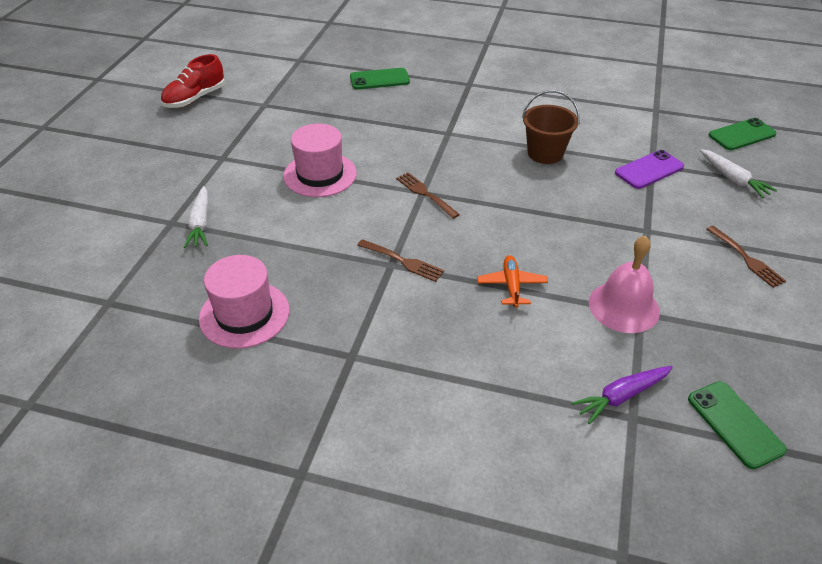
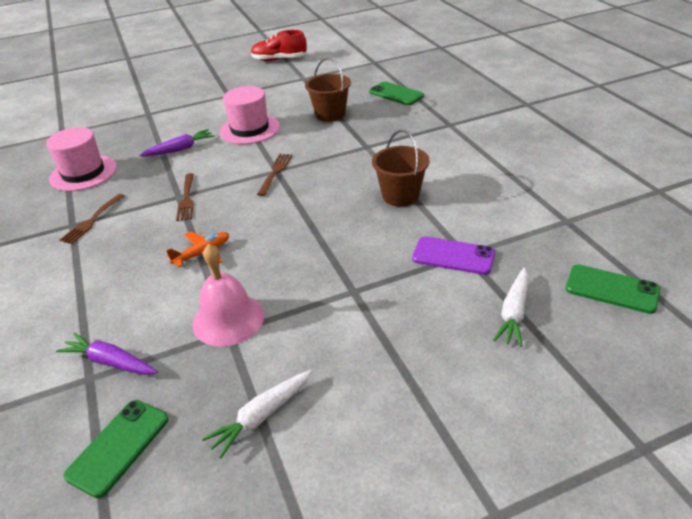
camera: 55 degrees right, 5 degrees down
white carrot [184,186,208,248] -> white carrot moved to [202,370,312,459]
brown fork [706,226,786,288] -> brown fork moved to [60,194,125,244]
none -> purple carrot [139,129,215,157]
none -> brown bucket [305,58,351,122]

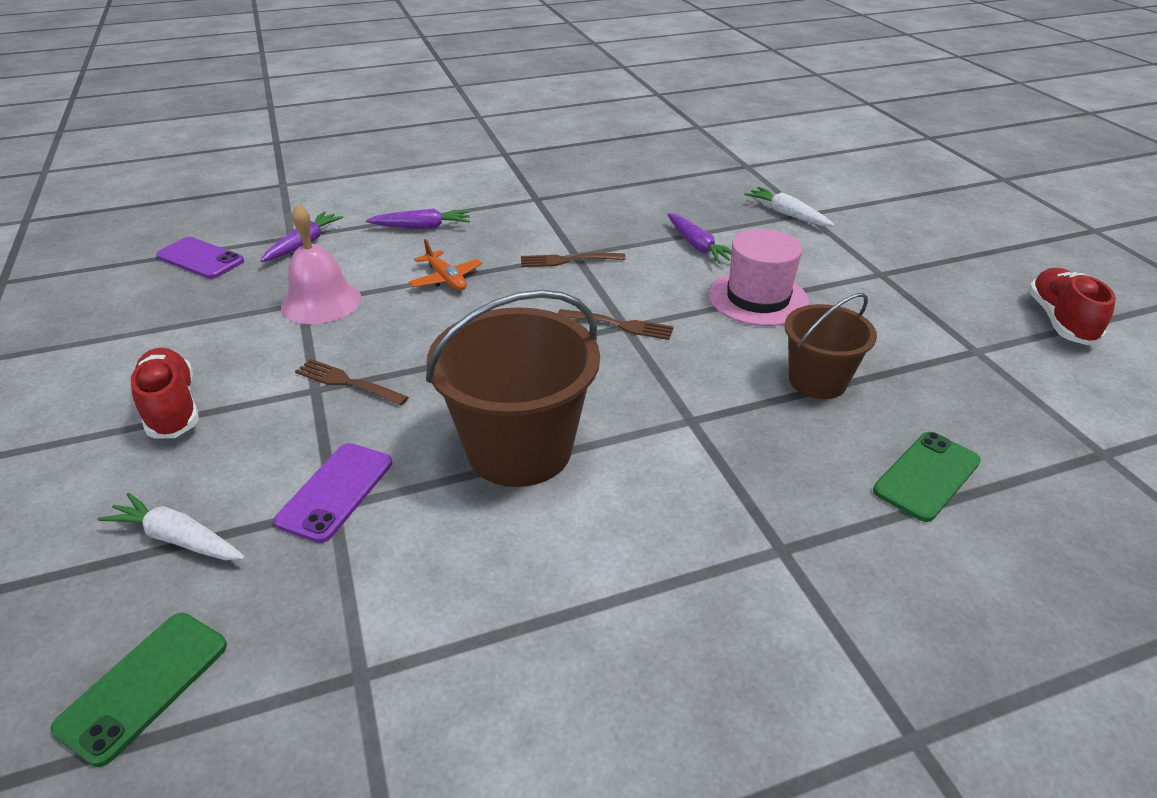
camera: 90 degrees right, 0 degrees up
pink hat [46,127,117,191] -> none
brown fork [60,194,125,244] -> brown fork moved to [295,359,409,406]
green phone [63,400,168,498] -> purple phone [156,237,244,279]
white carrot [202,370,312,459] -> white carrot moved to [744,187,835,226]
brown bucket [372,130,430,207] -> brown bucket [426,290,600,487], size x1.67
none -> red shoe [131,348,199,438]
none -> purple carrot [366,208,470,229]

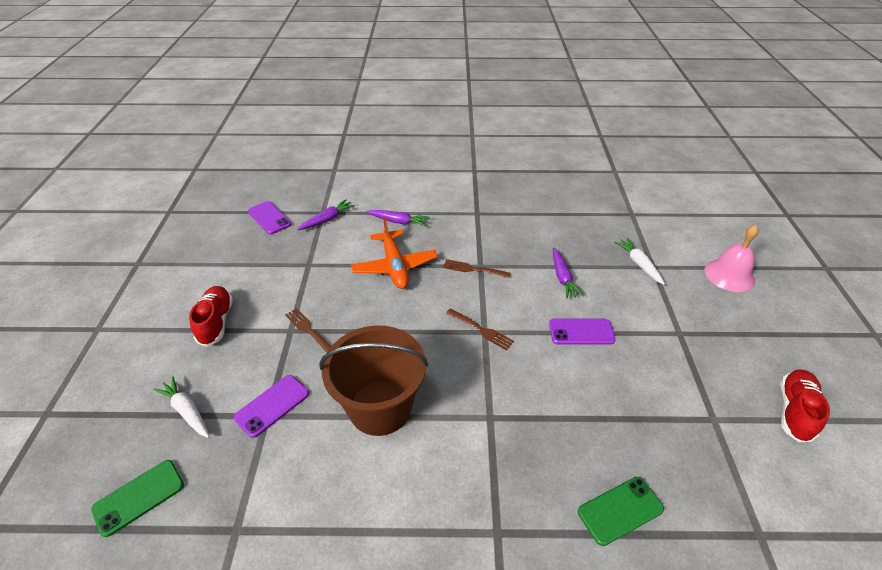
camera: 20 degrees right, 5 degrees up
pink bell [281,204,361,324] -> pink bell moved to [705,225,759,292]
orange plane [409,239,482,290] -> orange plane [351,217,438,289], size x1.77
pink hat [709,229,809,326] -> purple phone [549,319,616,345]
brown bucket [784,293,877,399] -> none

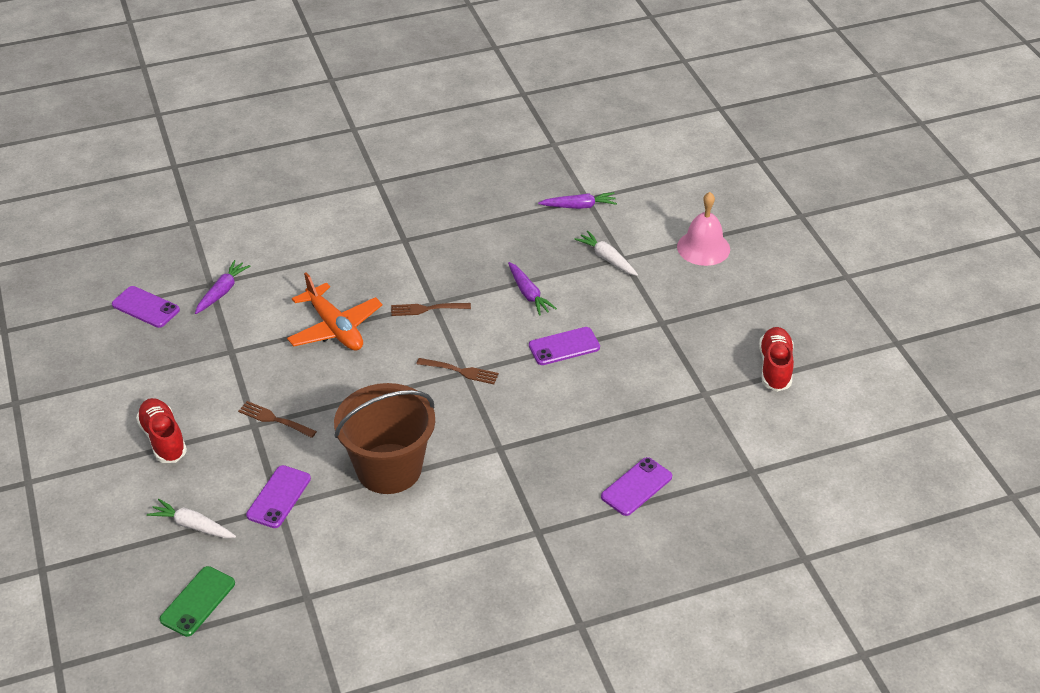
camera: 20 degrees left, 0 degrees up
purple carrot [366,210,430,227] -> purple carrot moved to [538,192,617,209]
green phone [578,477,664,546] -> purple phone [601,457,672,516]

